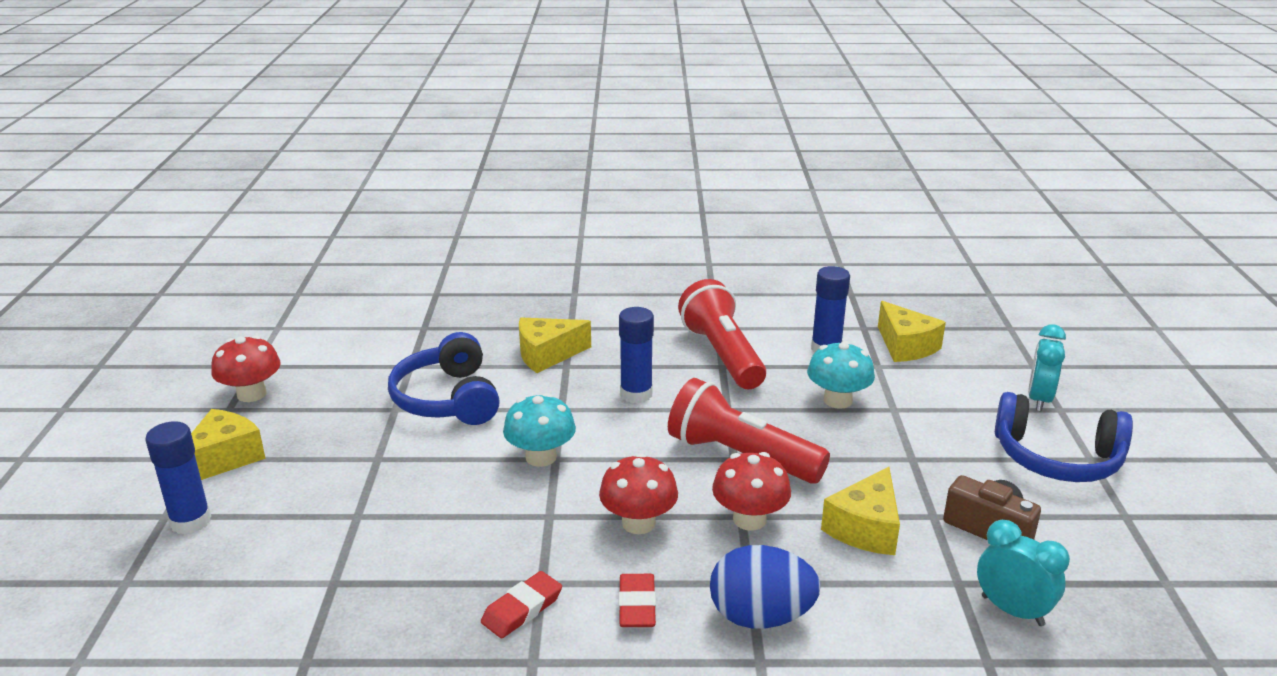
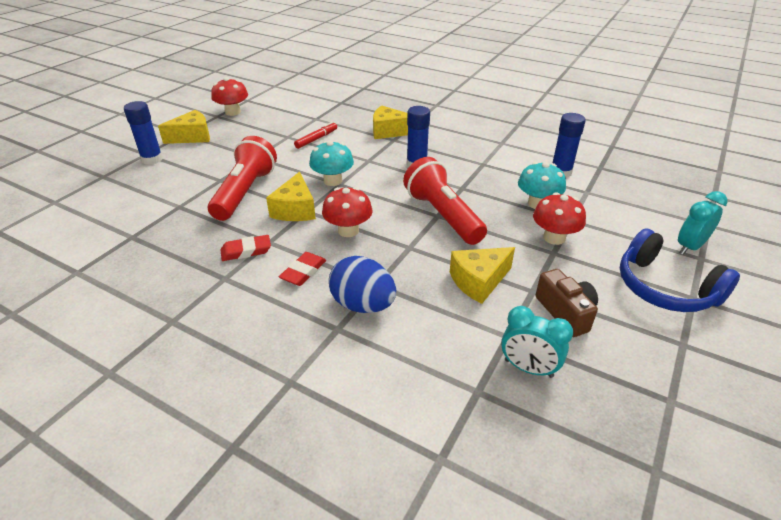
camera: 30 degrees right, 10 degrees up
blue headphones [388,332,500,425] -> red marker [294,122,337,149]
red flashlight [678,279,766,389] -> red flashlight moved to [208,136,277,221]
red mushroom [712,452,791,531] -> red mushroom moved to [533,192,586,245]
yellow cheese [878,301,946,362] -> yellow cheese moved to [266,172,316,221]
turquoise clock [977,520,1070,626] -> turquoise clock turned 135 degrees clockwise [501,306,573,378]

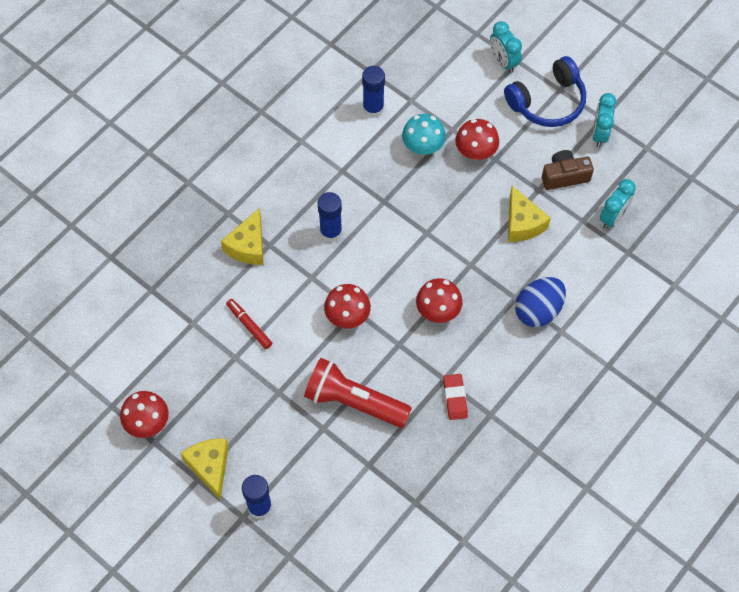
camera: 80 degrees left, 25 degrees up
yellow cheese [266,172,316,221] -> none
red eraser [279,252,326,286] -> none
turquoise mushroom [309,141,354,186] -> red mushroom [324,284,371,328]
red flashlight [403,157,487,245] -> none
none -> turquoise clock [592,93,616,147]

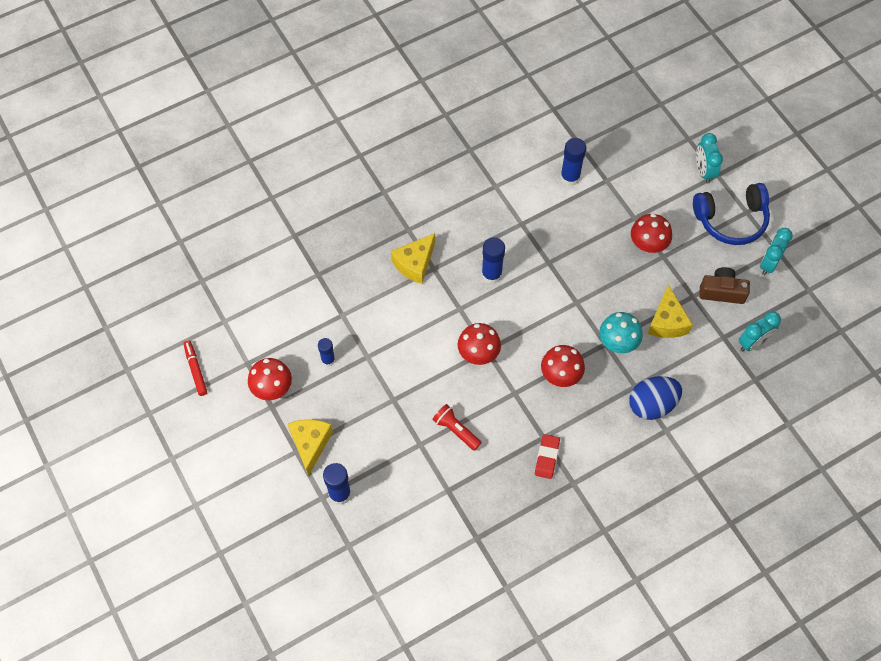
camera: 20 degrees right, 0 degrees up
red marker [226,299,272,349] -> red marker moved to [183,341,207,396]
red flashlight [304,358,412,428] -> red flashlight [432,404,482,451], size x0.54
turquoise mushroom [402,114,446,155] -> turquoise mushroom moved to [599,312,643,353]
none -> blue glue stick [318,338,335,367]

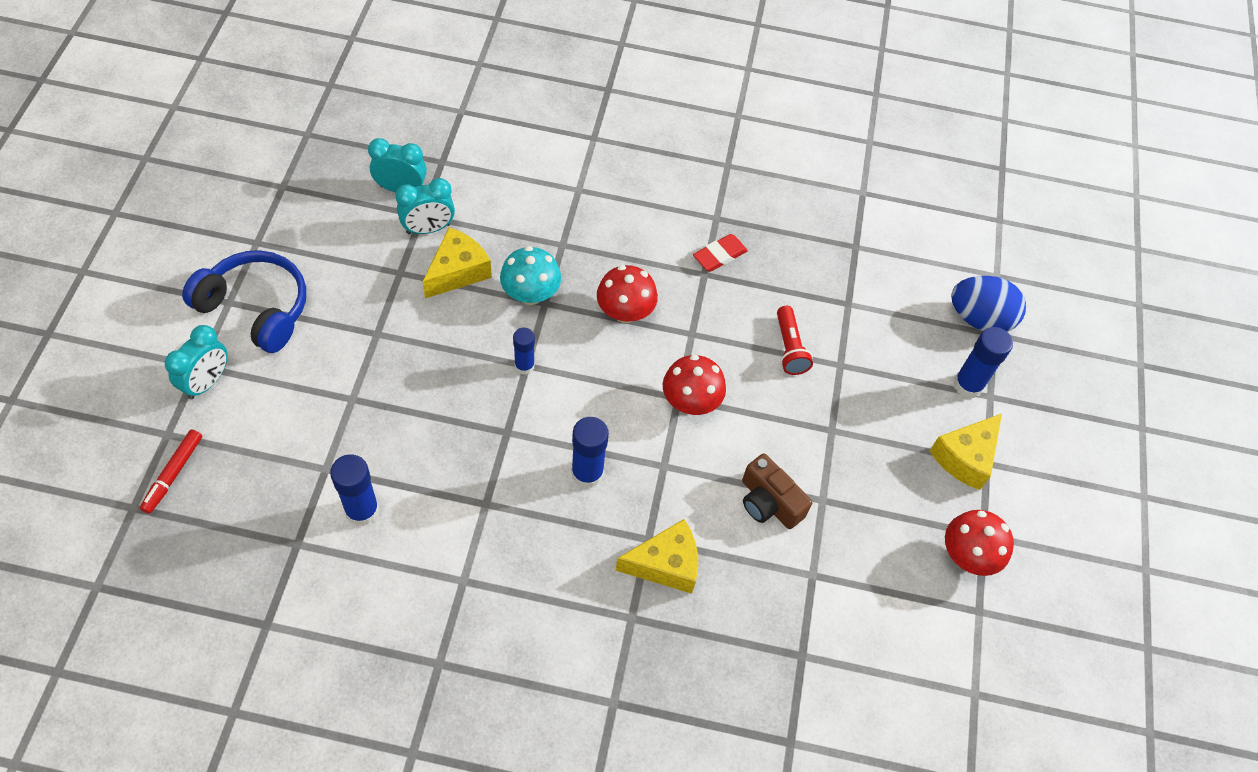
camera: 145 degrees left, 5 degrees down
red marker [183,341,207,396] -> red marker moved to [140,430,202,514]
blue glue stick [318,338,335,367] -> blue glue stick moved to [513,328,535,375]
blue egg [629,376,682,420] -> blue egg moved to [951,276,1026,332]
red mushroom [631,213,672,253] -> none
brown camera [699,267,750,304] -> brown camera moved to [742,453,812,529]
turquoise clock [760,228,793,275] -> turquoise clock moved to [395,178,455,234]

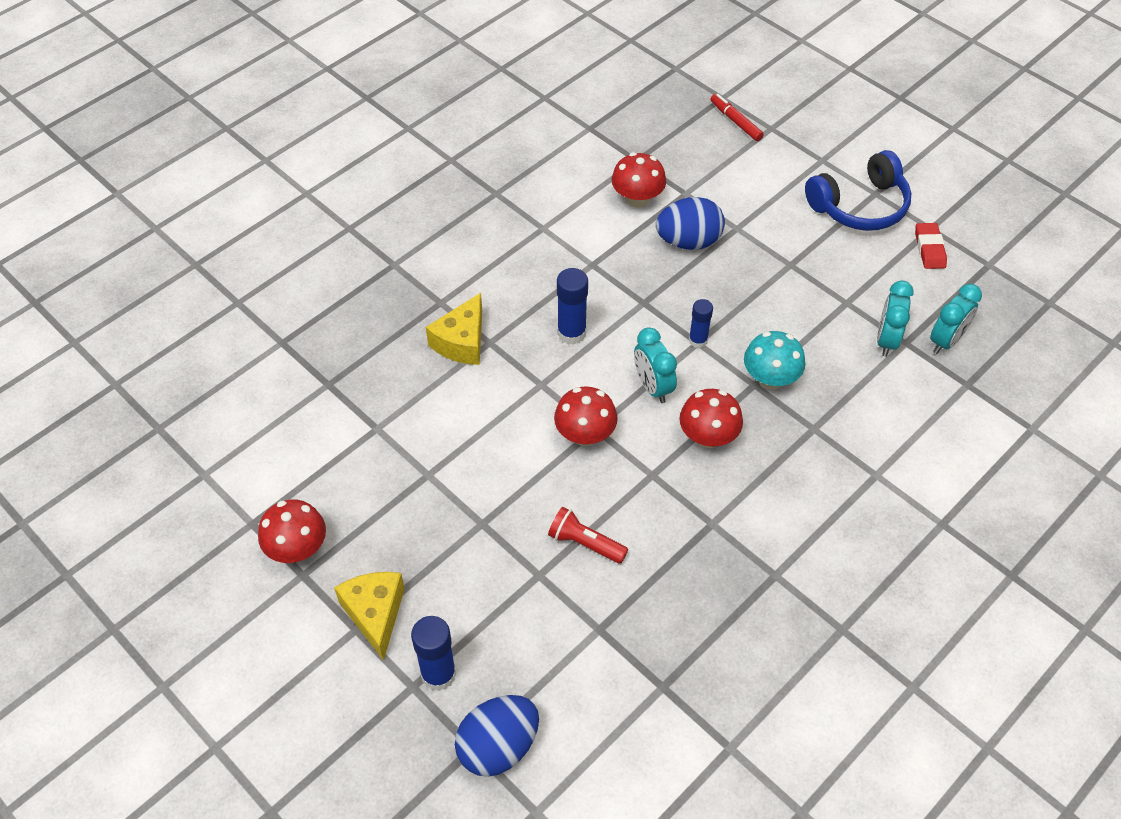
camera: 130 degrees right, 5 degrees down
turquoise clock [165,325,228,400] -> turquoise clock moved to [634,327,677,403]
blue glue stick [330,454,379,526] -> red mushroom [612,152,666,208]
yellow cheese [423,227,492,298] -> none
red eraser [693,234,748,272] -> red eraser moved to [915,223,947,269]
brown camera [742,453,812,529] -> none
none -> blue egg [656,197,725,250]

